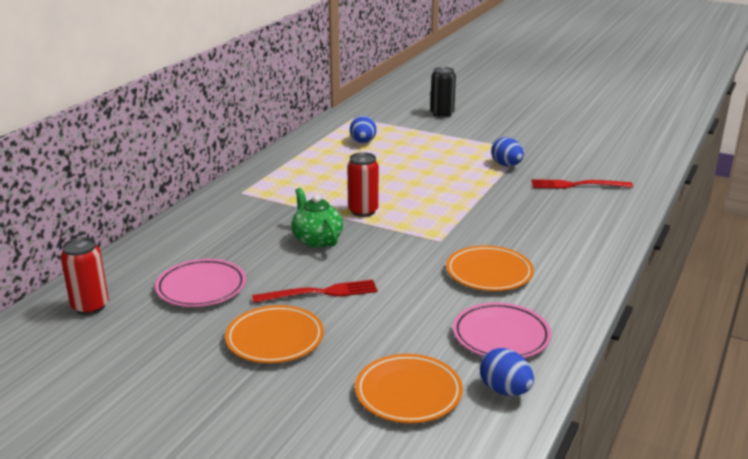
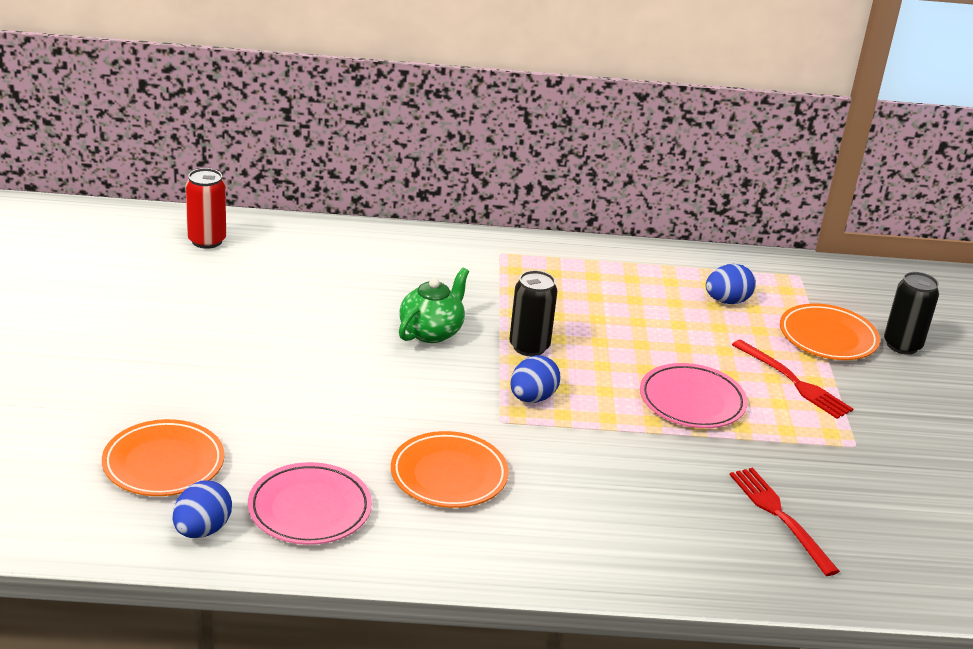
camera: 60 degrees right, 5 degrees up
pink plate [155,259,246,307] -> pink plate moved to [640,363,748,428]
orange plate [225,305,324,363] -> orange plate moved to [780,303,880,360]
red fork [252,280,377,303] -> red fork moved to [732,340,853,419]
red can [347,152,379,217] -> black can [509,270,557,356]
blue egg [491,137,524,166] -> blue egg moved to [511,355,560,403]

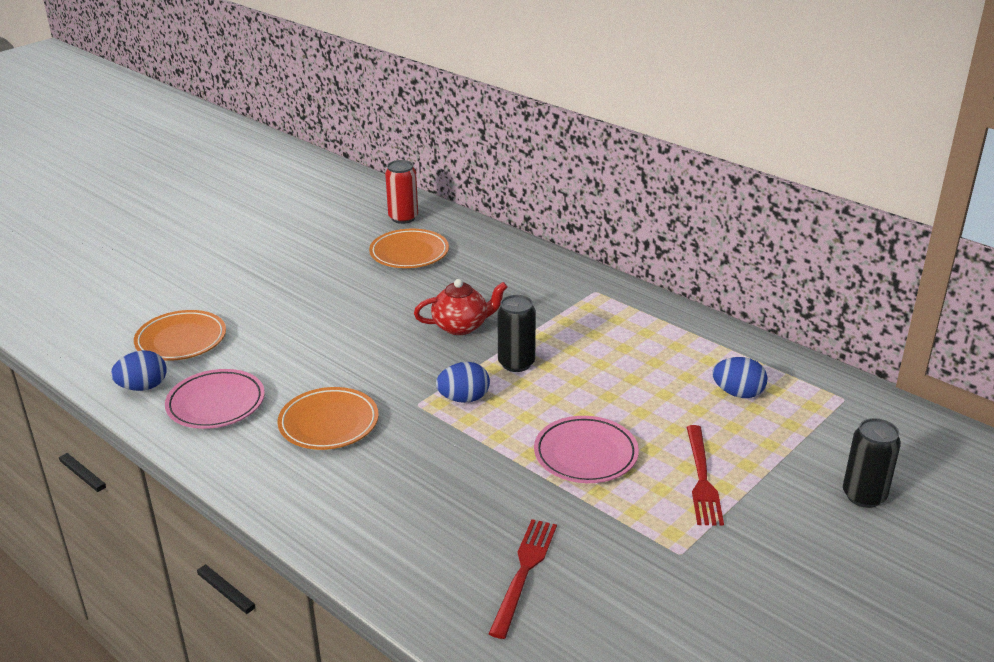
camera: 45 degrees right, 0 degrees up
green teapot [399,268,469,343] -> red teapot [414,279,507,335]
orange plate [780,303,880,360] -> orange plate moved to [369,229,449,268]

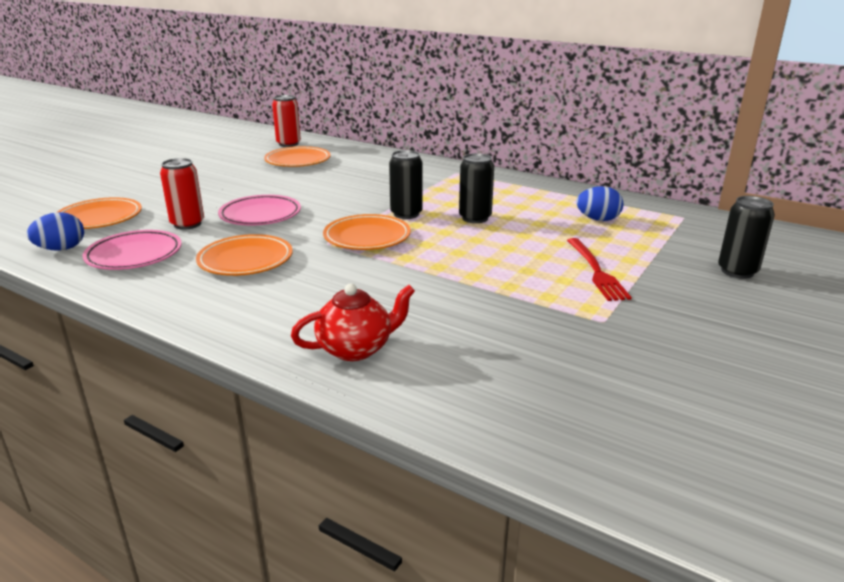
camera: 10 degrees left, 5 degrees down
red teapot [414,279,507,335] -> red teapot moved to [291,283,415,361]
blue egg [436,362,490,403] -> orange plate [323,214,411,250]
red fork [489,519,557,639] -> none
pink plate [534,416,639,483] -> pink plate moved to [218,195,301,226]
none -> red can [160,158,204,230]
none -> black can [459,153,494,223]

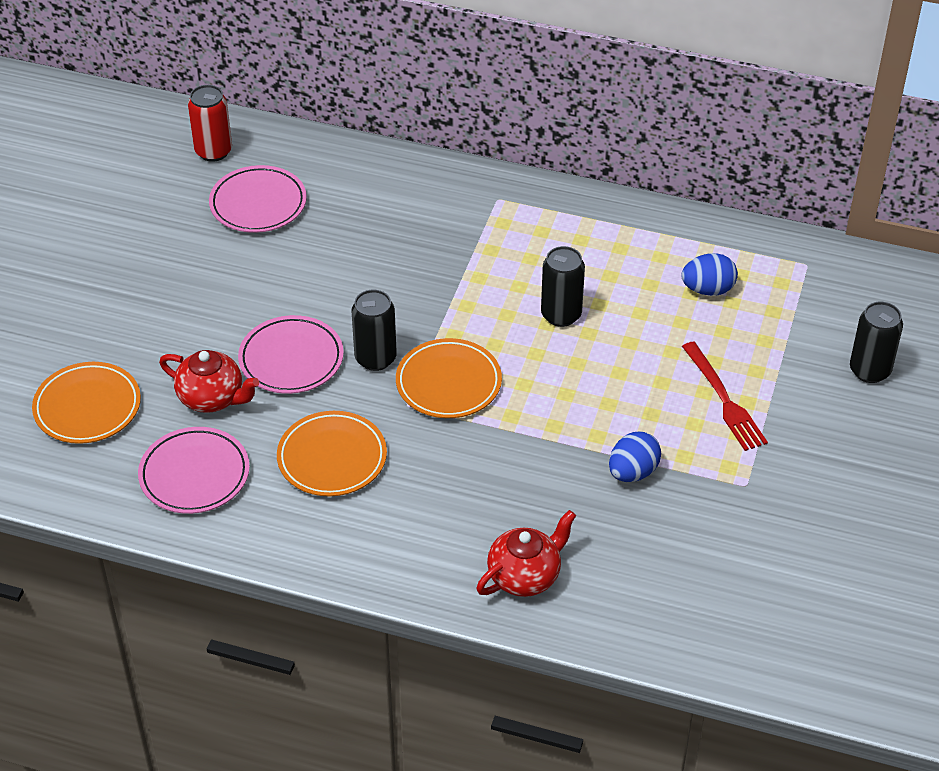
camera: 15 degrees left, 20 degrees up
blue egg [27,212,84,251] -> blue egg moved to [609,431,661,482]
red can [160,158,204,230] -> red teapot [159,350,259,413]
orange plate [264,146,331,167] -> pink plate [209,165,307,233]
black can [389,150,423,219] -> black can moved to [352,289,397,371]

